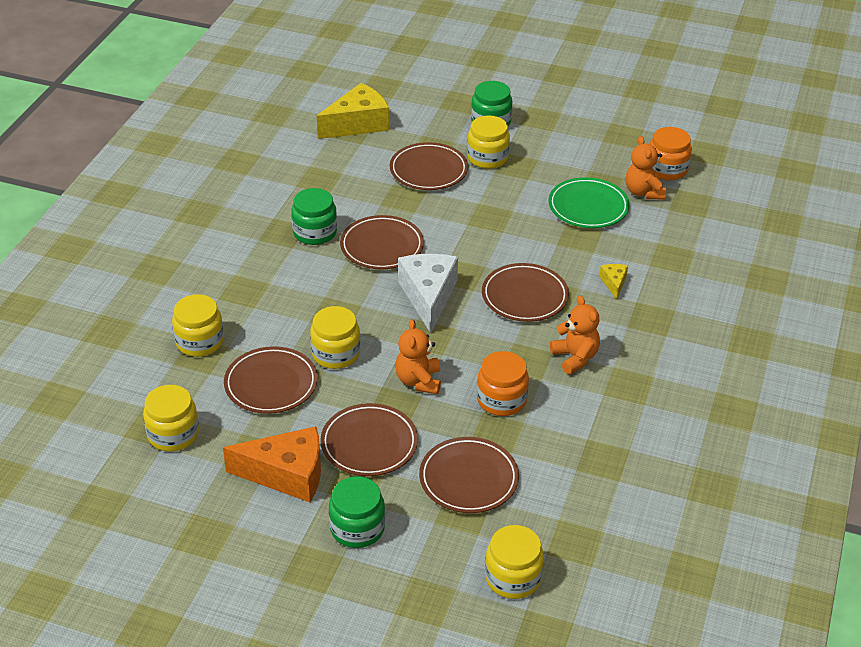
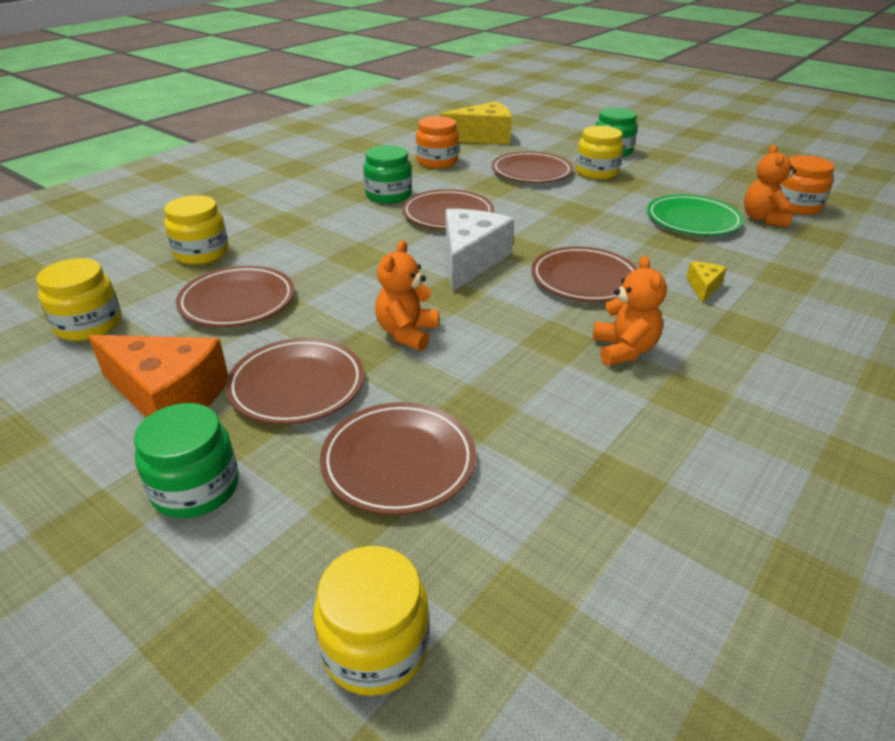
camera: 20 degrees right, 5 degrees down
yellow jar [310,306,360,369] -> none
orange jar [477,351,529,416] -> orange jar moved to [416,116,459,168]

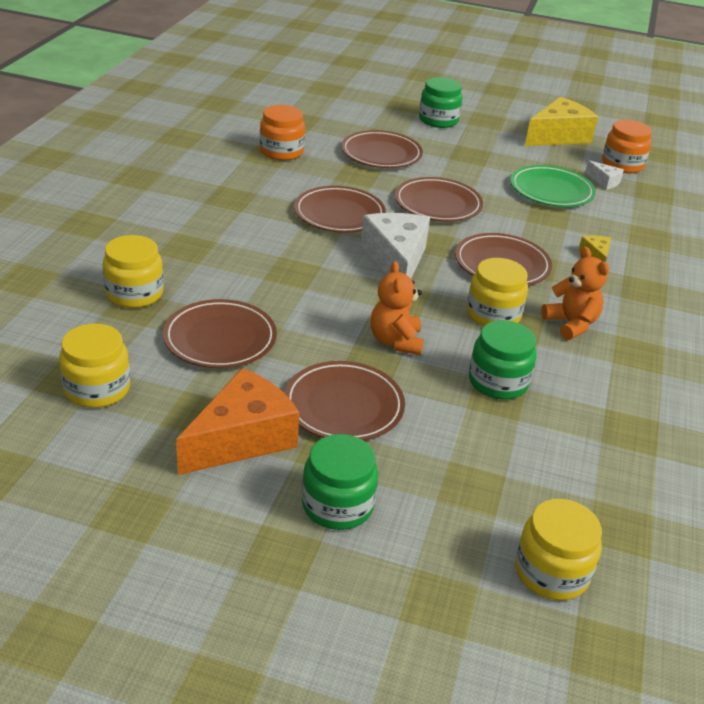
camera: 25 degrees left, 0 degrees up
orange cheese [88,335,228,418] -> orange cheese turned 45 degrees counterclockwise [176,368,300,475]
brown plate [320,402,476,515] -> brown plate moved to [395,177,483,222]
green jar [363,145,412,204] -> green jar moved to [469,320,537,400]
yellow cheese [440,101,512,144] -> yellow cheese moved to [525,97,598,146]
yellow jar [576,126,623,180] -> yellow jar moved to [467,258,528,326]
orange teddy bear [744,145,796,227] -> white cheese [585,160,624,190]

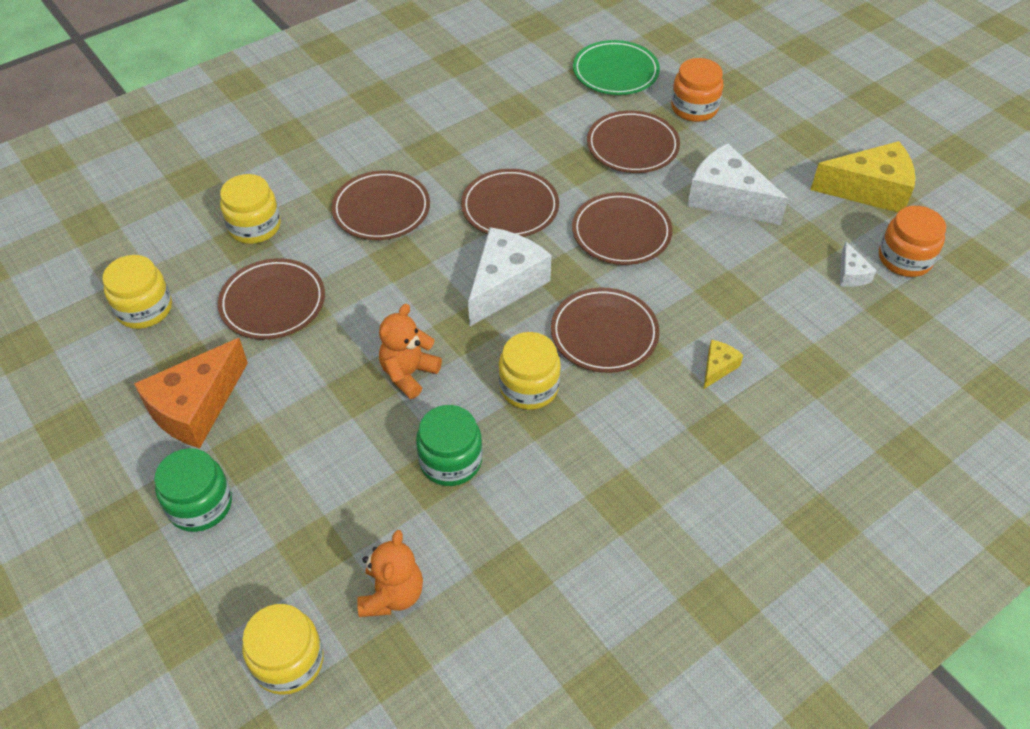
camera: 40 degrees right, 15 degrees up
orange cheese [176,368,300,475] -> orange cheese turned 135 degrees clockwise [134,338,248,448]
orange jar [260,105,305,160] -> orange jar moved to [671,58,724,122]
brown plate [284,361,405,441] -> brown plate moved to [331,170,430,240]
green jar [419,77,462,128] -> none
green plate [510,165,596,207] -> green plate moved to [573,40,660,95]
orange teddy bear [541,247,609,340] -> orange teddy bear moved to [357,530,423,617]
none -> white cheese [687,143,788,225]

